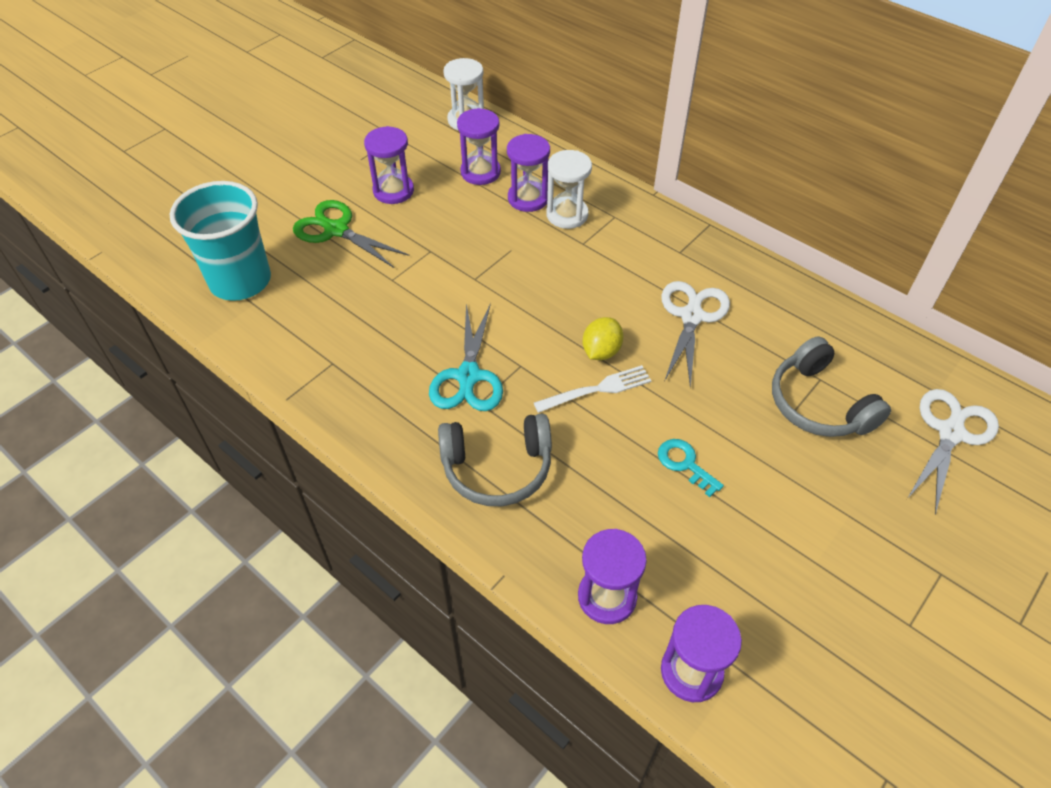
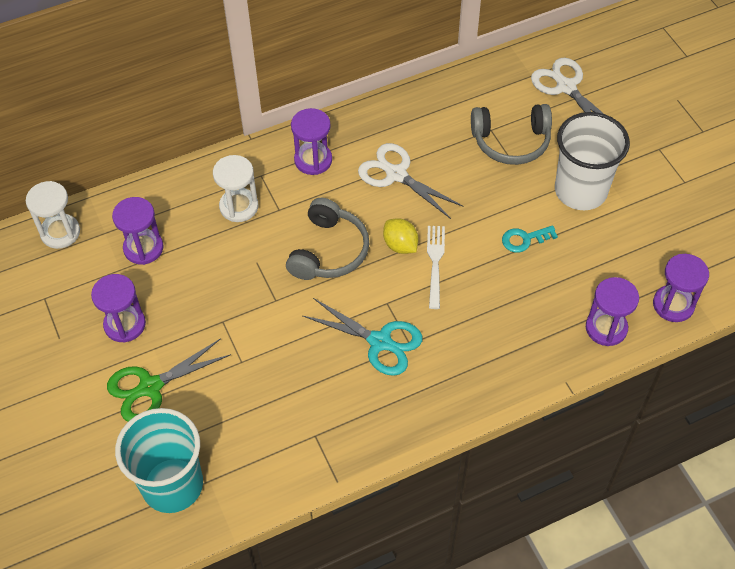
camera: 65 degrees left, 5 degrees up
grey headphones [438,414,552,506] -> grey headphones moved to [286,198,369,280]
purple hourglass [507,134,550,212] -> purple hourglass moved to [291,108,332,175]
none -> white cup [555,112,630,210]

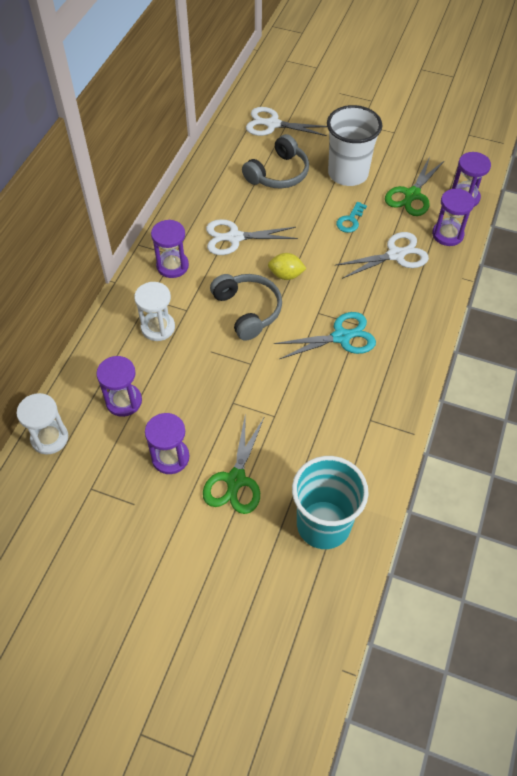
camera: 45 degrees left, 0 degrees up
white fork [427,226,445,309] -> none
none -> white scissors [336,232,429,279]
none -> green scissors [385,157,445,216]

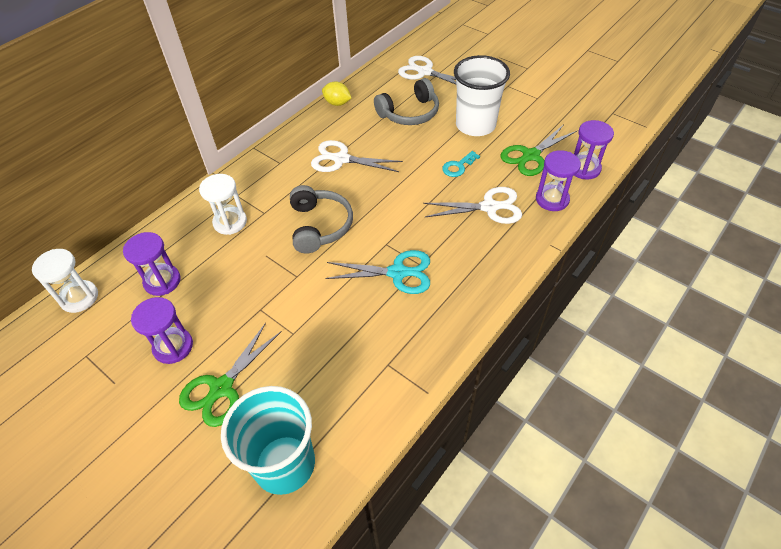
camera: 20 degrees right, 5 degrees down
purple hourglass [151,220,189,278] -> none
yellow lemon [268,253,307,280] -> yellow lemon moved to [322,81,351,106]

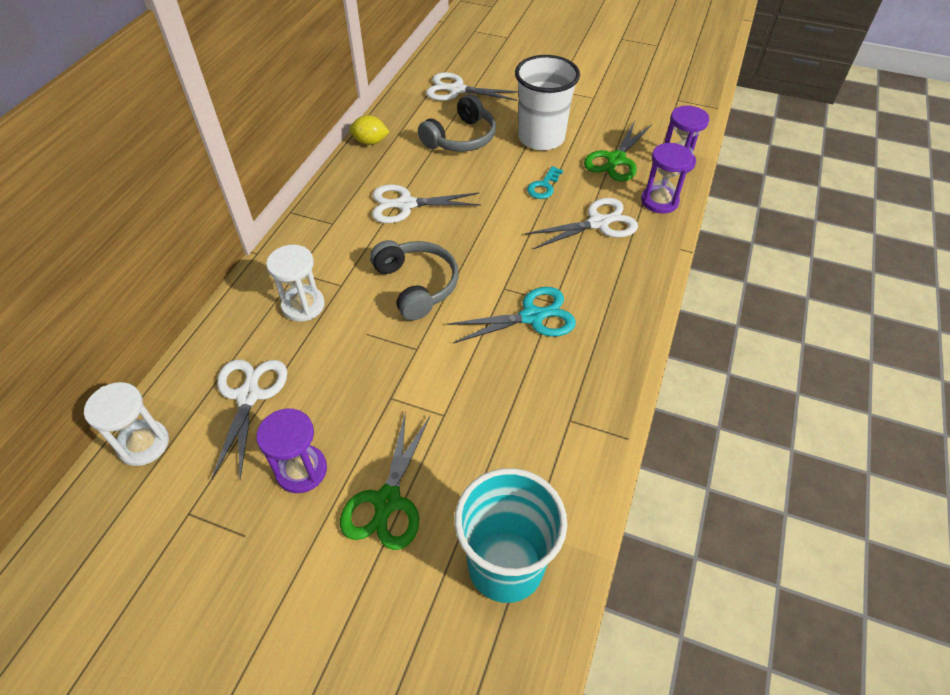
camera: 20 degrees left, 0 degrees up
purple hourglass [123,232,181,296] -> white scissors [212,359,288,479]

